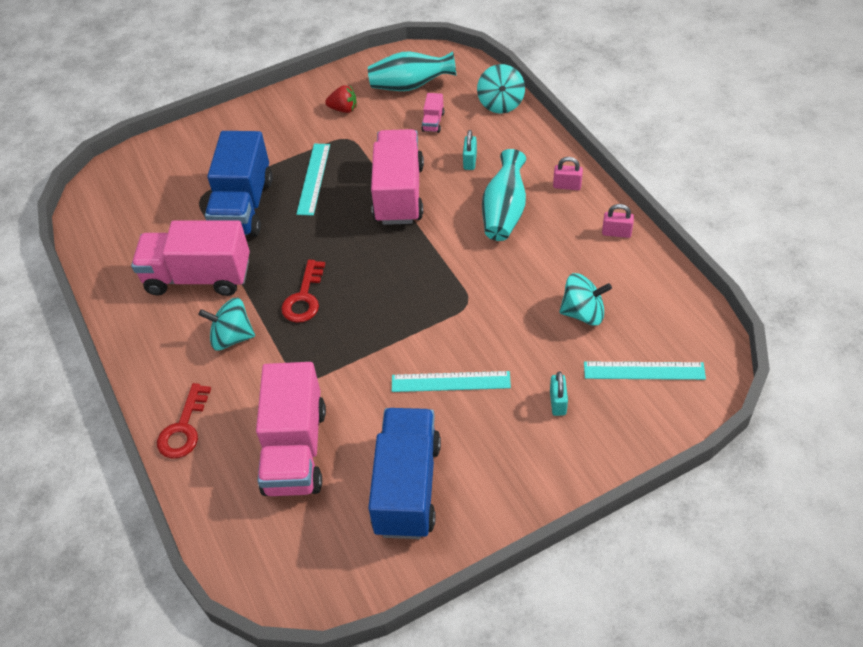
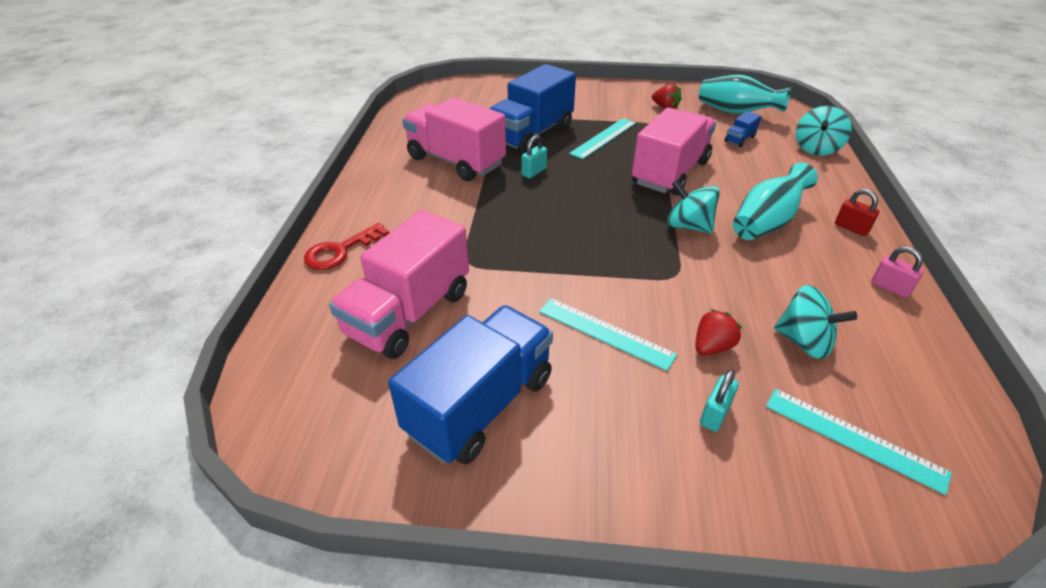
camera: 30 degrees right, 10 degrees down
turquoise spinning top [198,298,255,351] -> turquoise spinning top moved to [667,180,720,233]
red key [281,260,325,323] -> none
pink truck [421,93,444,133] -> blue truck [725,111,761,147]
turquoise padlock [463,130,477,170] -> turquoise padlock moved to [522,135,547,178]
pink padlock [553,157,583,190] -> red padlock [835,189,879,236]
none -> red strawberry [695,309,742,355]

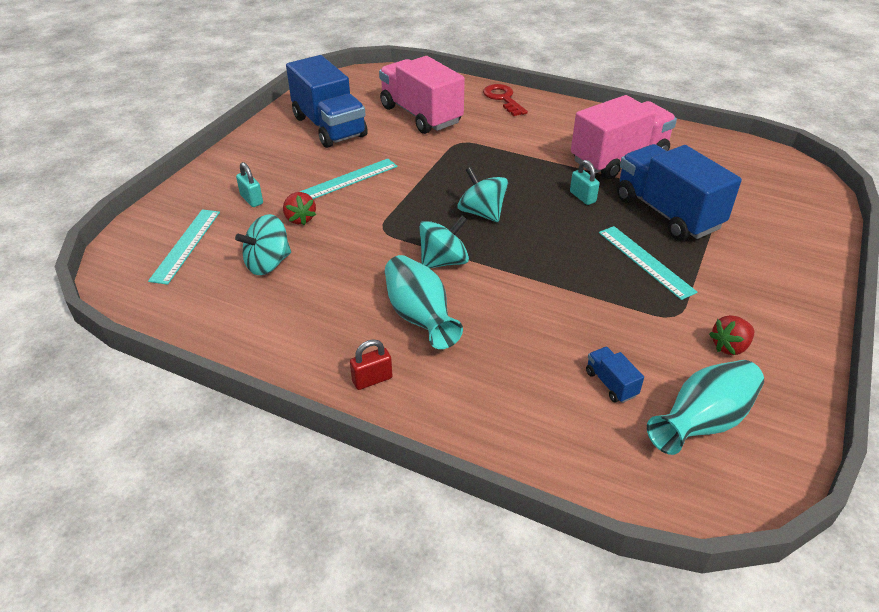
camera: 110 degrees right, 0 degrees up
pink truck [632,108,716,196] -> none
turquoise ruler [766,389,952,495] -> turquoise ruler turned 45 degrees counterclockwise [148,209,220,285]
turquoise spinning top [796,106,852,156] -> turquoise spinning top moved to [458,167,508,222]
pink padlock [871,246,924,298] -> none

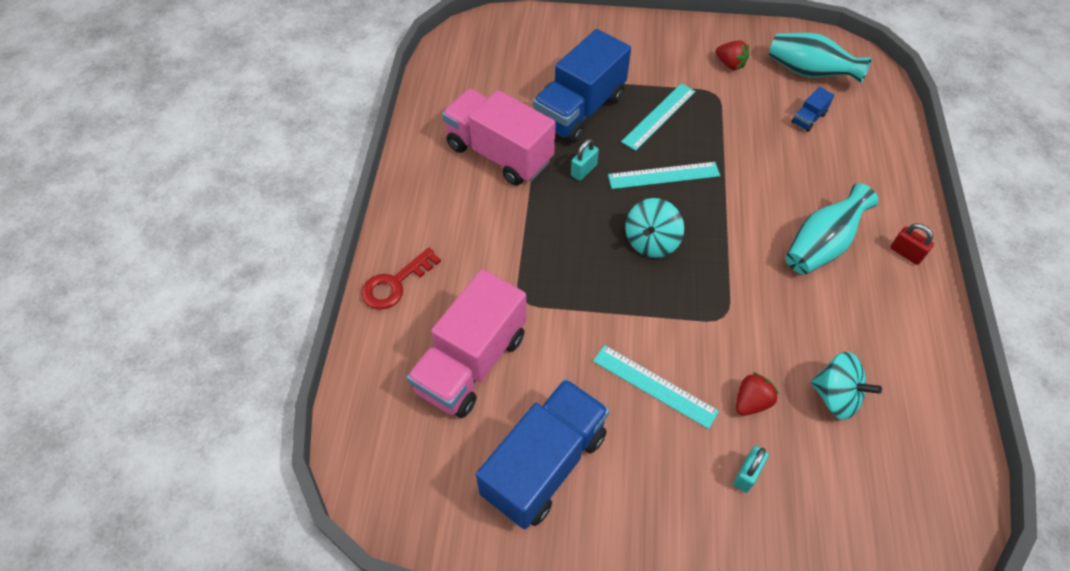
camera: 110 degrees left, 15 degrees up
turquoise ruler [148,209,220,285] -> turquoise ruler moved to [608,162,720,189]
turquoise spinning top [419,215,469,268] -> none

